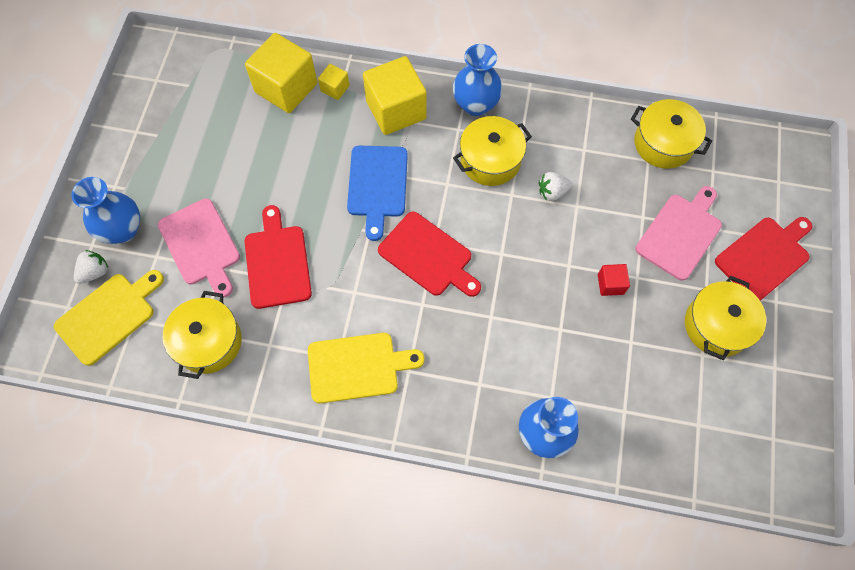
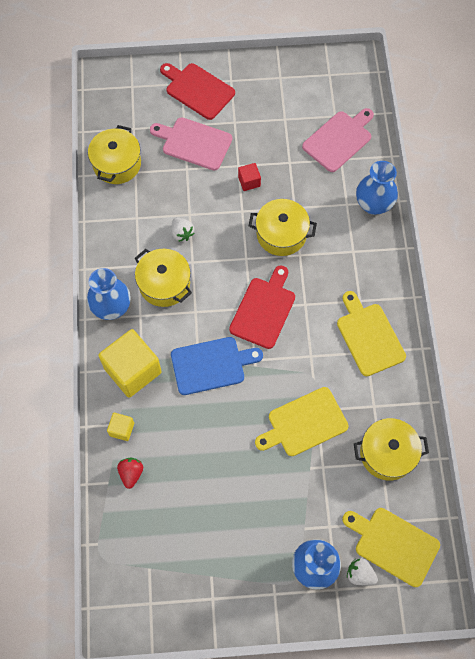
camera: 105 degrees left, 0 degrees up
pink cutting board [158,198,240,298] -> pink cutting board moved to [302,108,374,172]
yellow cube [245,33,317,113] -> red strawberry [117,458,143,489]
red cutting board [245,205,312,309] -> yellow cutting board [255,387,349,456]
yellow pot [685,276,766,360] -> yellow pot moved to [249,199,317,256]

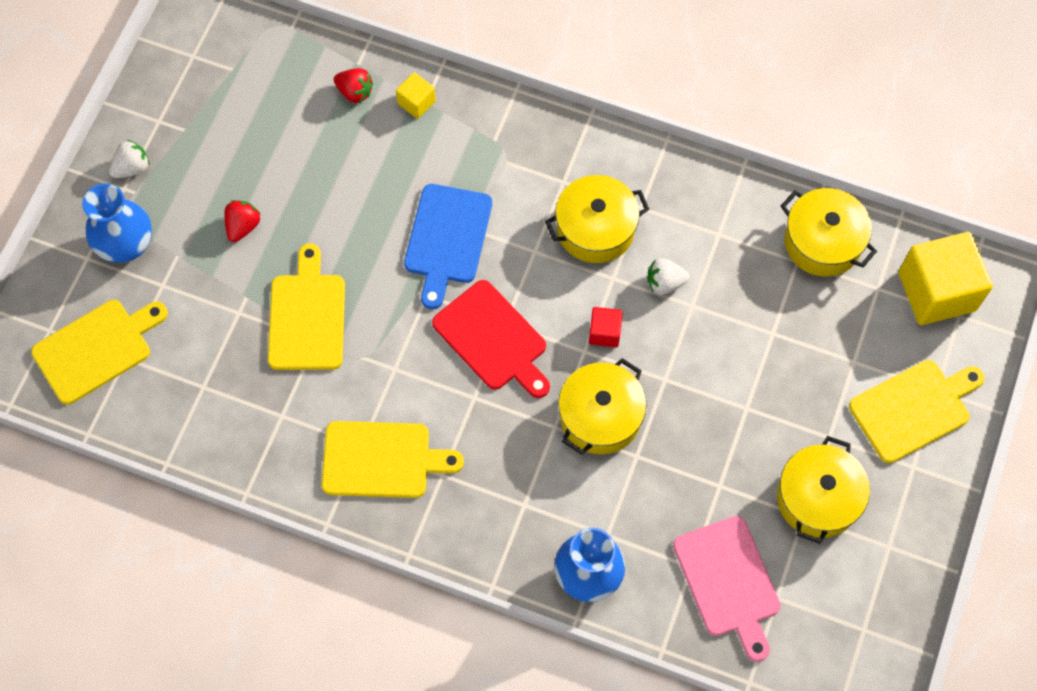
camera: 115 degrees right, 0 degrees up
blue vase [87,268,131,320] -> none
yellow cube [98,329,162,398] -> yellow cube moved to [899,232,993,325]
pink cutting board [150,117,232,171] -> none
red cutting board [160,63,235,120] -> yellow cutting board [849,360,985,463]
red cube [238,163,261,191] -> red cube moved to [589,307,623,347]
white strawberry [347,558,378,585] -> white strawberry moved to [109,140,150,178]
yellow pot [354,418,429,481] -> yellow pot moved to [777,436,870,544]
none -> red strawberry [224,200,260,242]

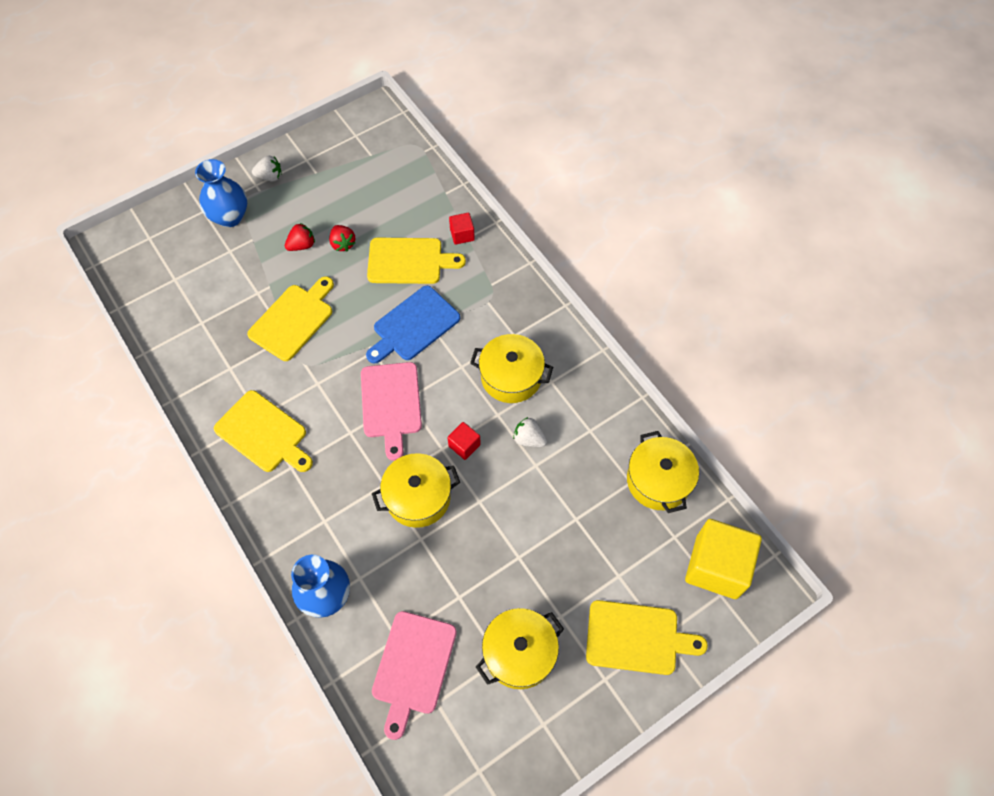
camera: 35 degrees right, 5 degrees down
yellow cutting board [31,300,168,405] -> yellow cutting board moved to [367,238,466,284]
red strawberry [334,68,373,103] -> red strawberry moved to [329,225,355,251]
yellow cube [396,72,436,119] -> red cube [449,213,475,245]
red cutting board [432,280,550,398] -> pink cutting board [361,362,422,461]

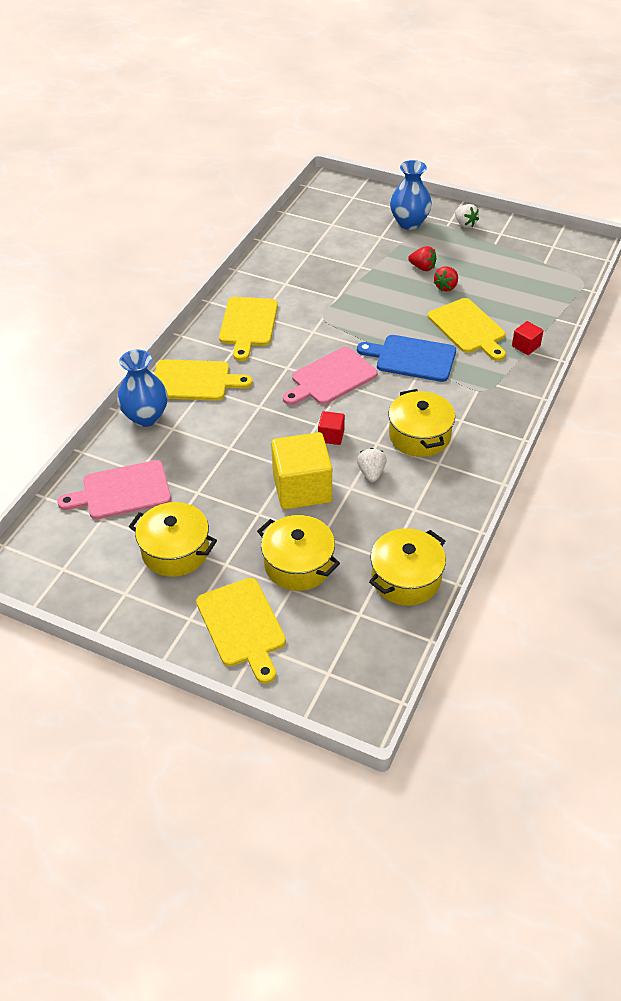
camera: 60 degrees right, 15 degrees down
yellow cutting board [247,277,334,361] -> yellow cutting board moved to [154,359,253,401]
yellow pot [372,453,460,528] -> yellow pot moved to [257,515,340,591]
yellow cube [685,519,762,599] -> yellow cube moved to [271,432,332,509]

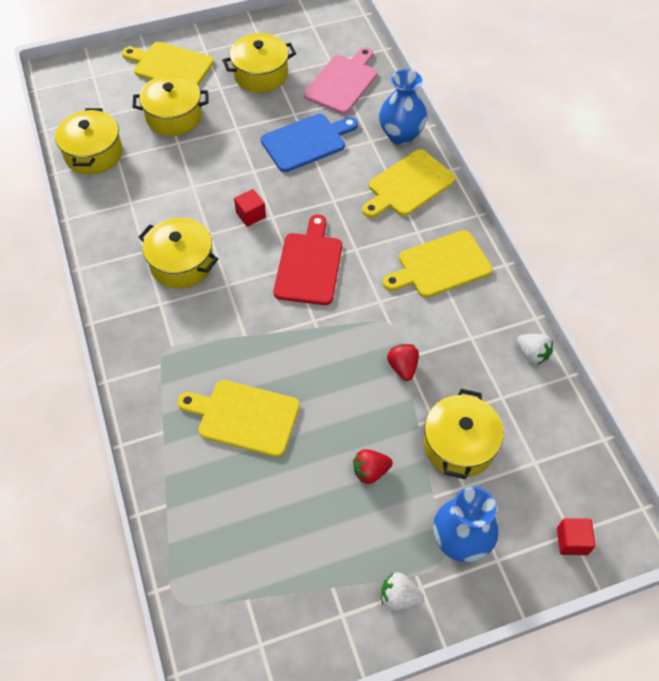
camera: 135 degrees right, 10 degrees up
yellow cutting board [219,297,278,361] -> yellow cutting board turned 75 degrees counterclockwise [383,230,492,298]
yellow cube [271,432,332,509] -> none
pink cutting board [283,347,377,405] -> red cutting board [274,214,342,305]
blue cutting board [357,335,456,382] -> blue cutting board moved to [261,114,358,172]
white strawberry [357,448,387,482] -> white strawberry moved to [517,334,553,365]
red strawberry [434,266,458,291] -> red strawberry moved to [387,344,419,381]
red cube [512,321,544,355] -> red cube moved to [557,518,596,555]
none -> yellow pot [423,389,504,479]

